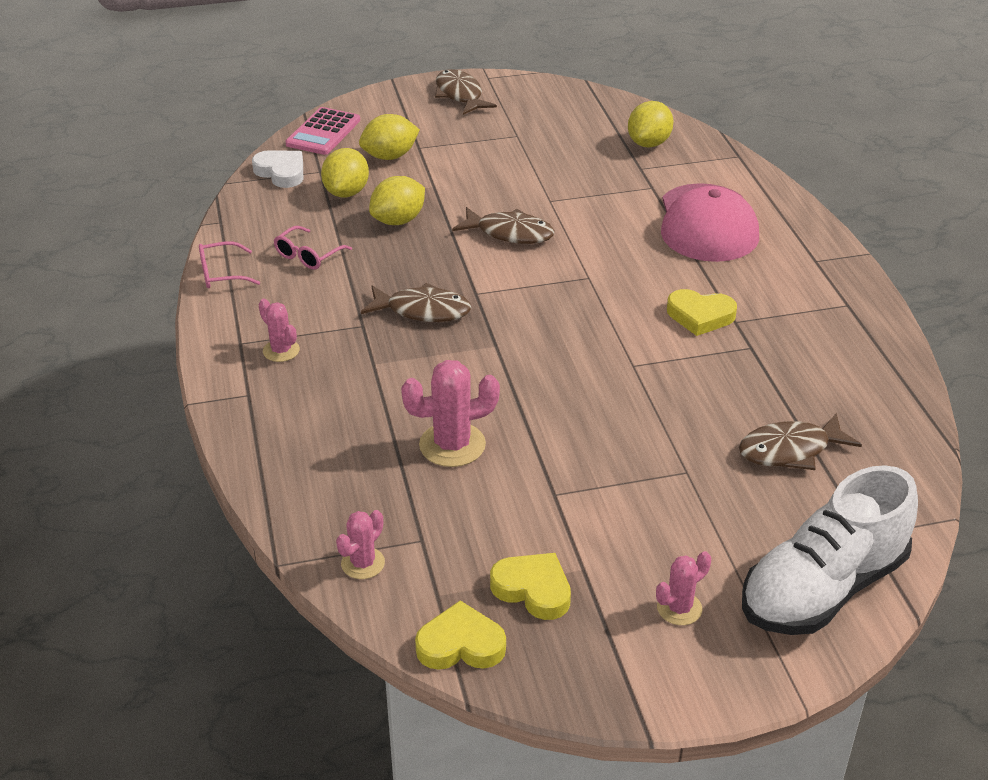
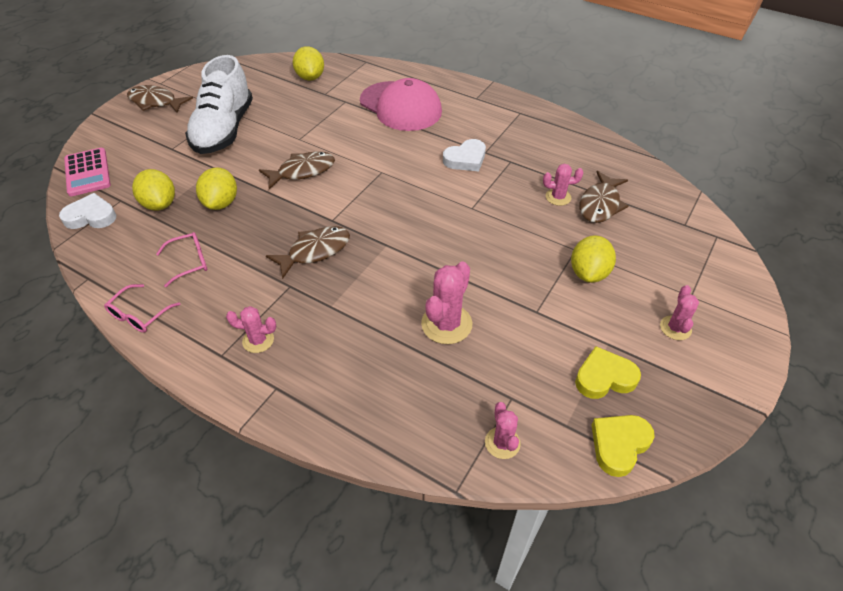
camera: 45 degrees left, 10 degrees up
pink glasses [274,226,352,270] -> pink glasses turned 105 degrees counterclockwise [156,232,207,287]
yellow lemon [359,114,420,160] -> yellow lemon moved to [571,235,616,283]
yellow heart [667,289,737,336] -> white heart [443,139,486,171]
white shoe [742,465,918,635] -> white shoe moved to [185,55,253,154]
none -> pink cactus [543,164,583,206]

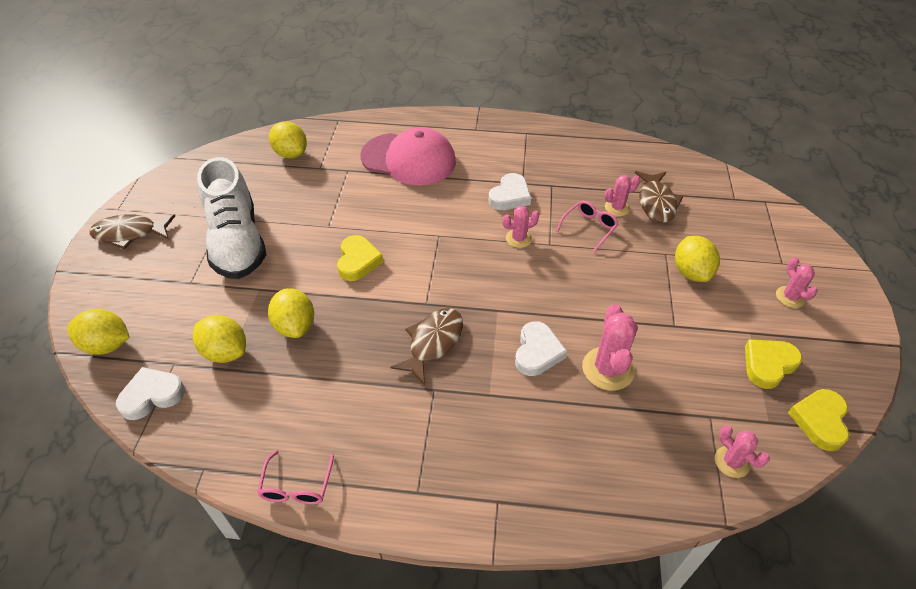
camera: 25 degrees left, 0 degrees up
pink calculator [64,148,111,196] -> yellow lemon [67,309,129,355]
pink glasses [156,232,207,287] -> pink glasses moved to [556,201,618,252]
pink cactus [226,306,276,353] -> pink cactus moved to [503,206,539,248]
brown fish [259,151,335,189] -> yellow heart [337,235,383,281]
none -> white heart [515,321,567,376]

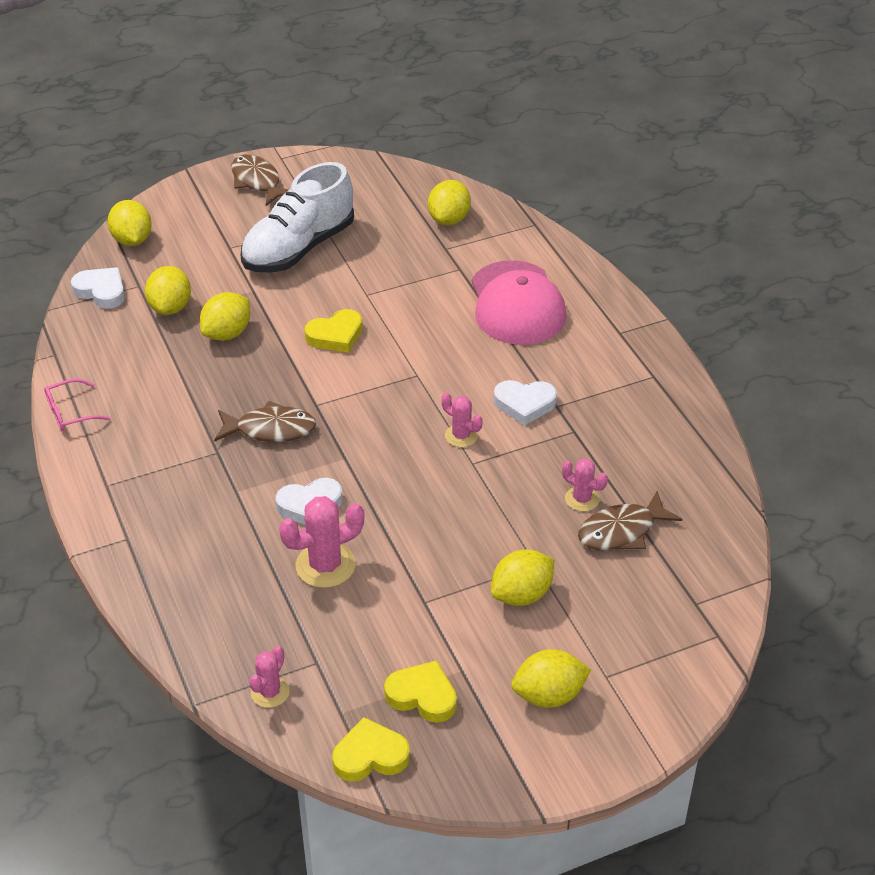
camera: 60 degrees right, 5 degrees down
pink glasses [556,201,618,252] -> none
pink cactus [776,257,818,308] -> yellow lemon [511,649,591,708]

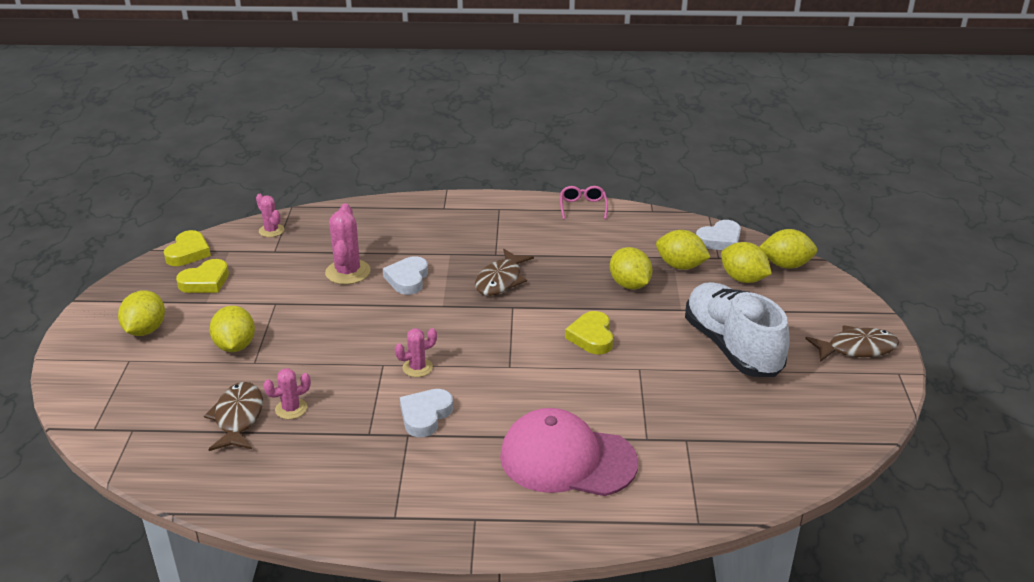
camera: 115 degrees right, 10 degrees down
yellow lemon [428,180,471,225] -> yellow lemon moved to [721,242,772,283]

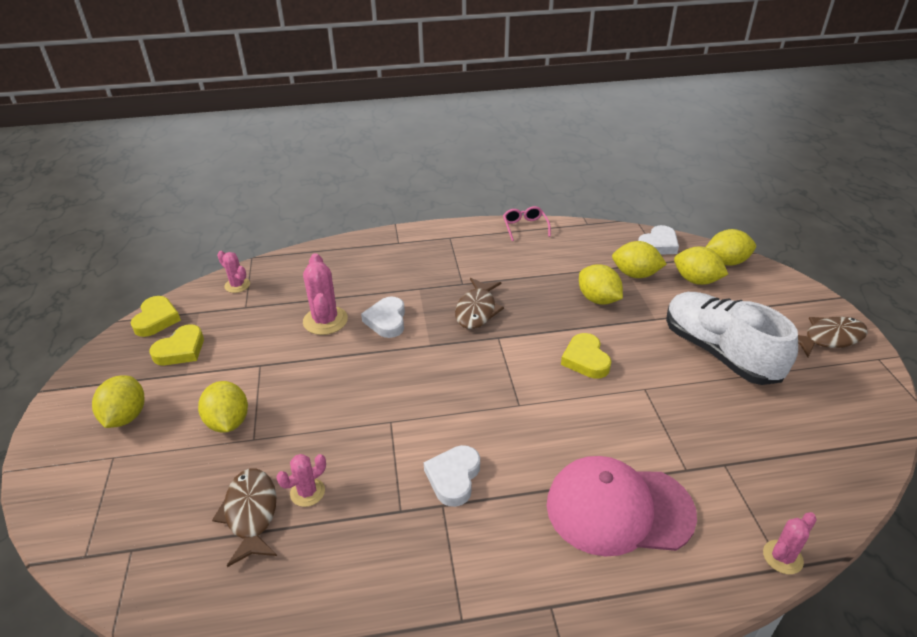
camera: 10 degrees left, 5 degrees up
pink cactus [395,328,437,377] -> pink cactus moved to [763,512,817,574]

